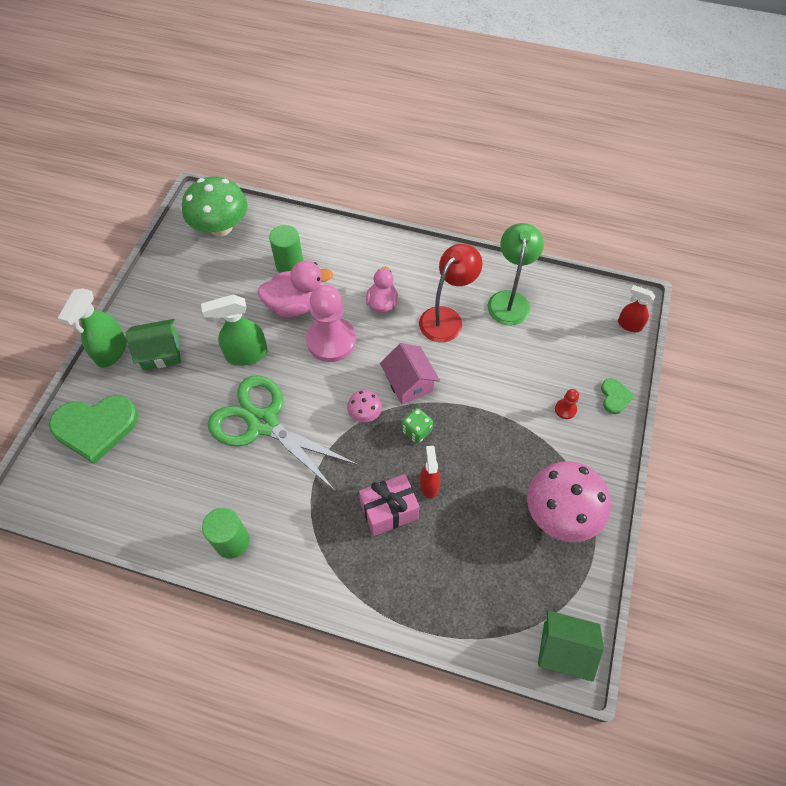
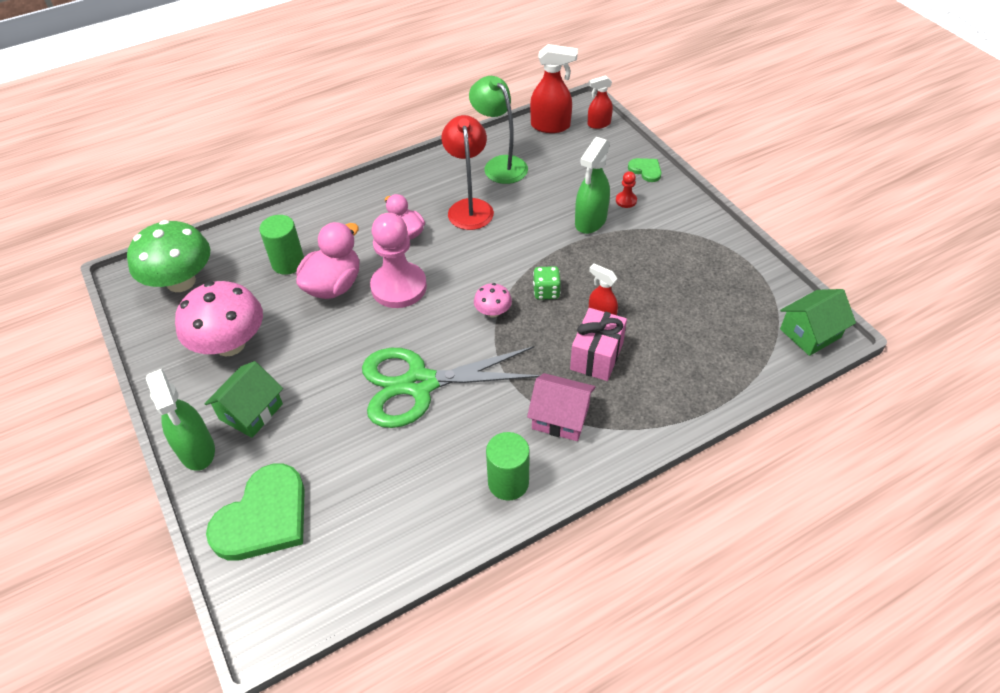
camera: 45 degrees left, 10 degrees down
green spray bottle [201,295,268,366] -> green spray bottle moved to [575,137,610,234]
pink house [380,343,440,404] -> pink house moved to [527,373,596,441]
pink mushroom [527,461,611,542] -> pink mushroom moved to [175,281,263,356]
none -> red spray bottle [530,44,578,133]

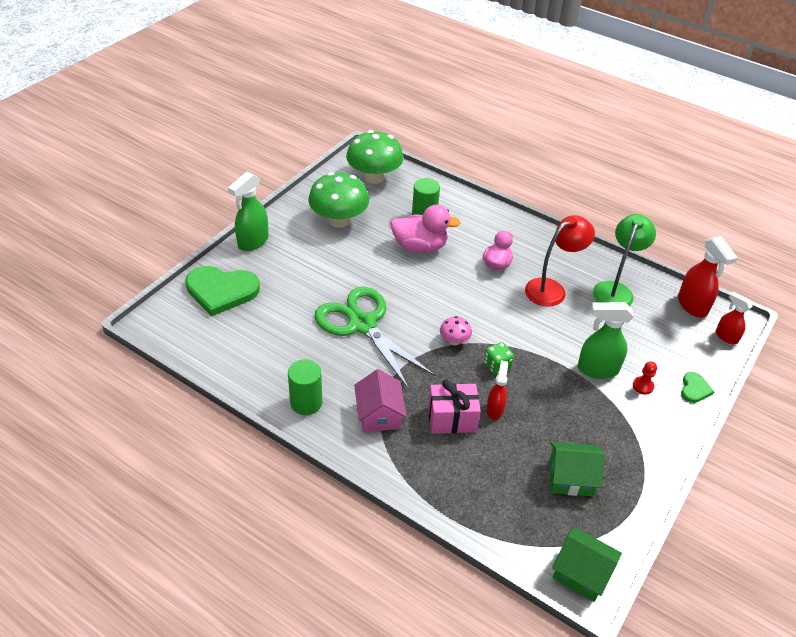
camera: 60 degrees right, 5 degrees down
pink mushroom [175,281,263,356] -> green mushroom [308,172,369,228]
green house [204,361,283,438] -> green house moved to [549,442,605,496]
pink pawn [370,213,427,308] -> none

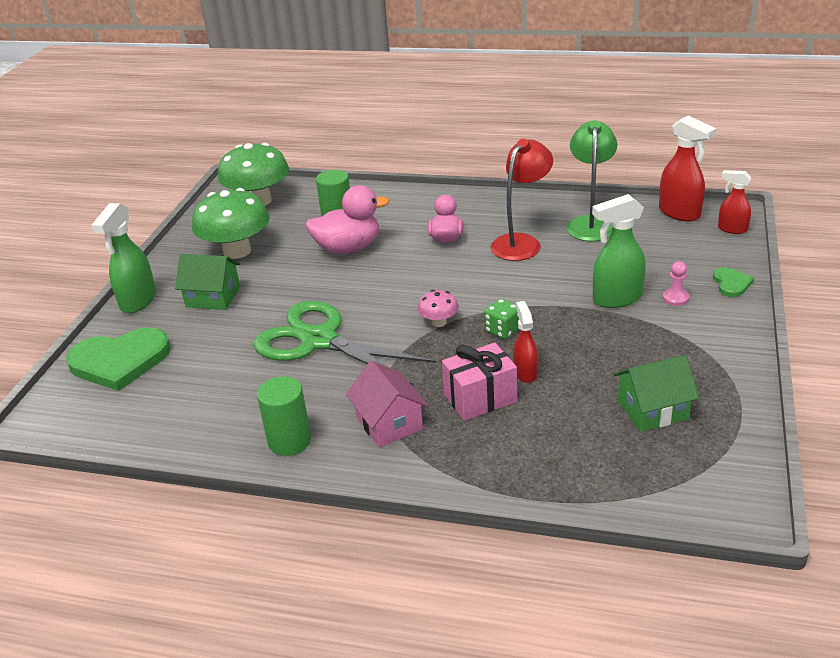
camera: 15 degrees left, 10 degrees down
green house [552,527,622,602] -> green house moved to [175,254,241,310]
red pawn [633,362,657,395] -> pink pawn [663,261,689,306]

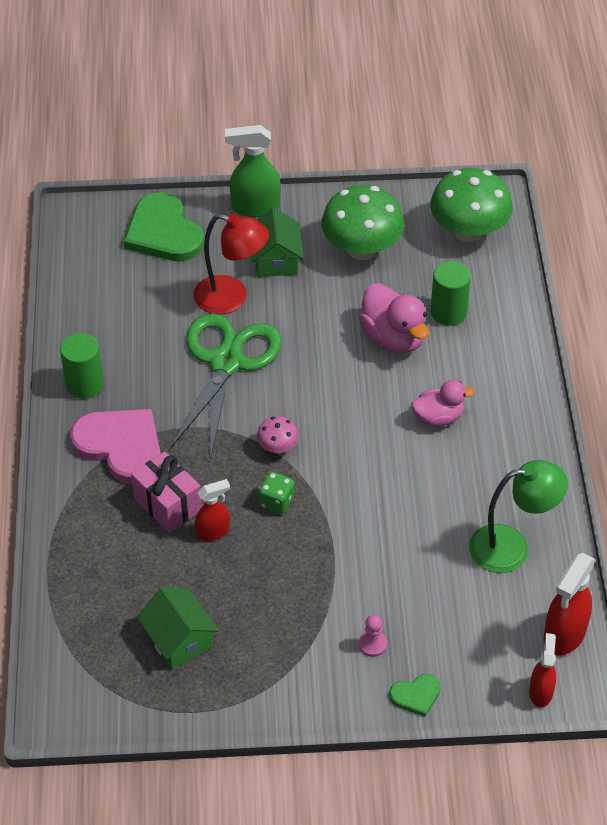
camera: 70 degrees right, 15 degrees up
pink house [346,361,429,447] -> pink heart [70,409,161,484]
red lamp [491,139,553,261] -> red lamp moved to [194,213,269,314]
green spray bottle [592,194,646,308] -> none

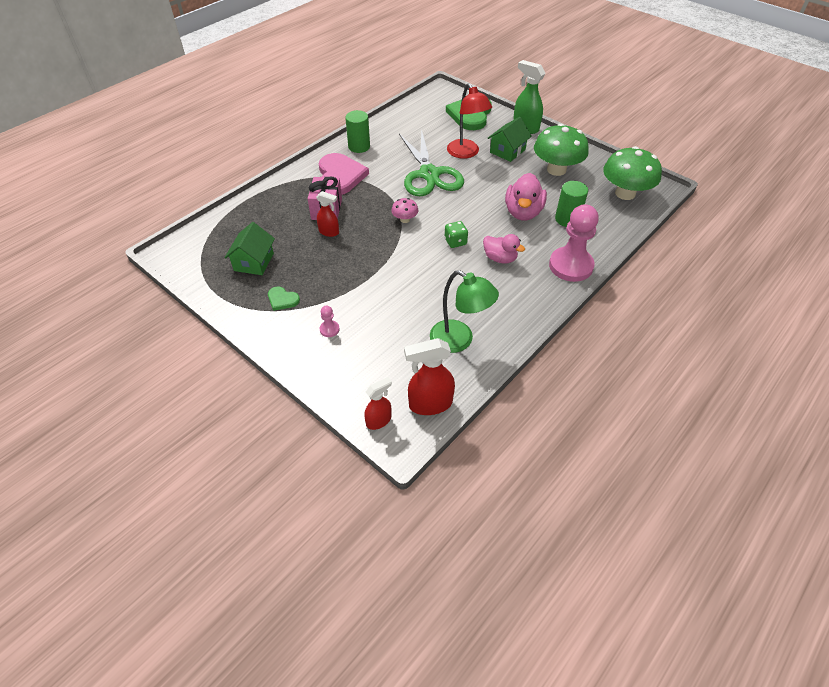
camera: 45 degrees right, 0 degrees up
green scissors [170,313,282,455] -> green scissors turned 105 degrees clockwise [399,129,464,196]
green dice [259,472,295,514] -> green dice moved to [445,221,468,248]
green heart [389,674,441,717] -> green heart moved to [268,286,300,311]
none -> pink pawn [549,204,599,282]

